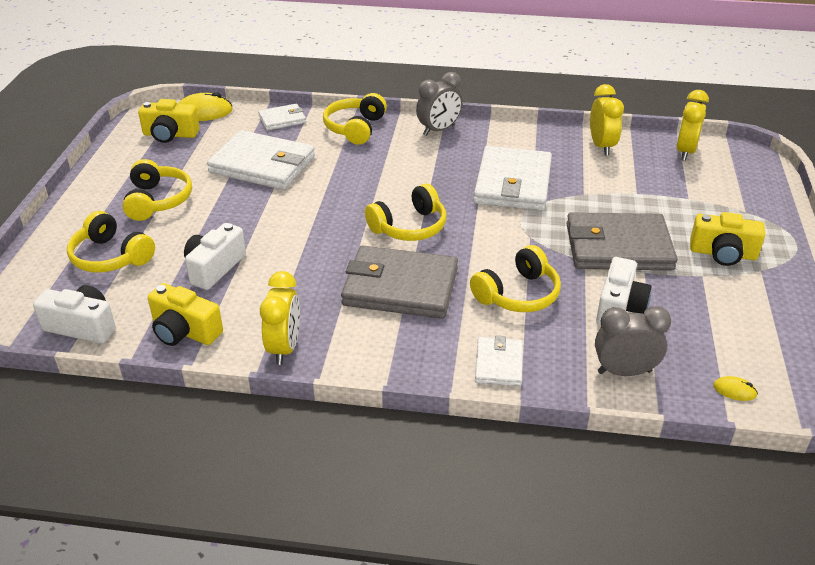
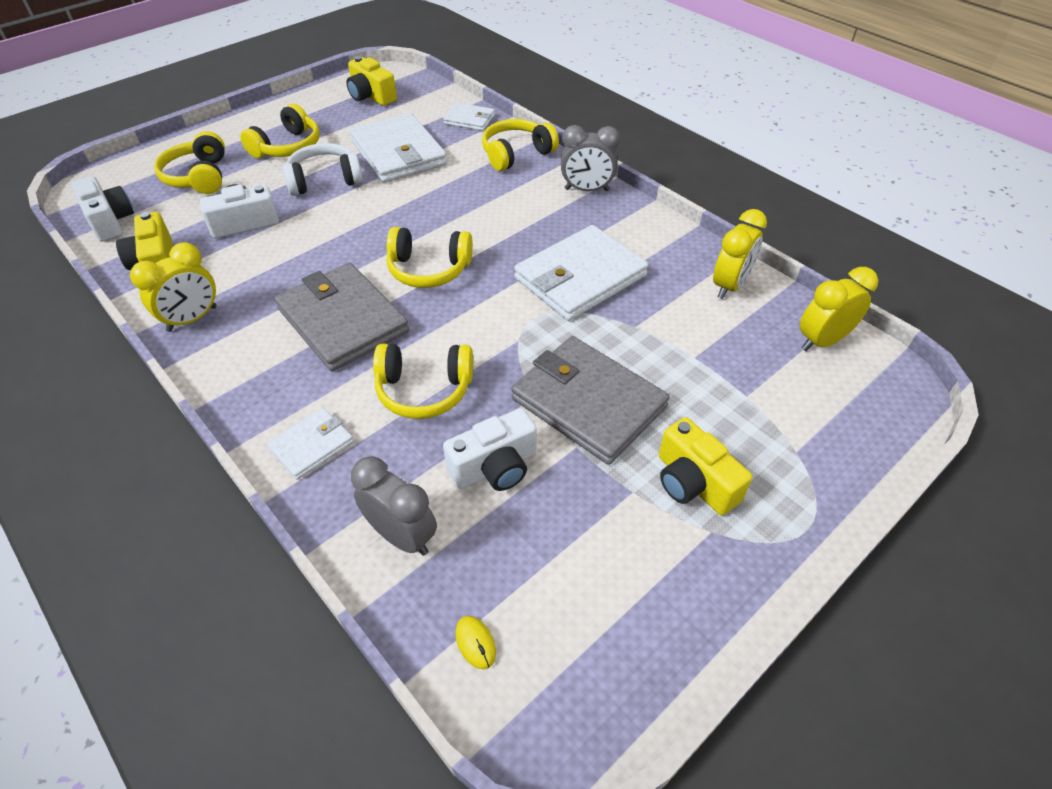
camera: 40 degrees right, 10 degrees up
yellow mouse [177,92,233,121] -> none
none -> white headphones [283,143,363,196]

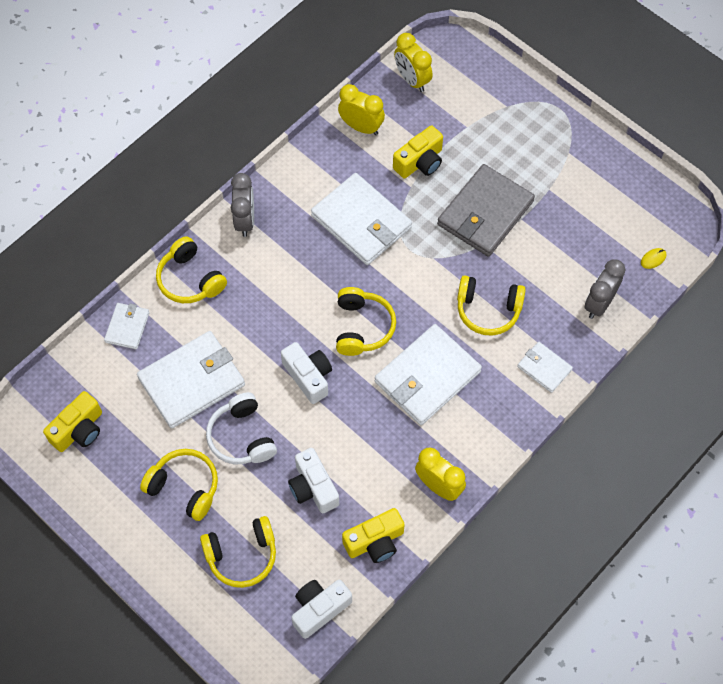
camera: 95 degrees left, 15 degrees up
grey wallet [274,263,409,371] -> white wallet [375,324,482,425]
yellow headphones [373,343,473,419] -> yellow headphones turned 105 degrees clockwise [457,275,526,336]
white camera [443,408,537,491] -> white camera moved to [281,342,332,404]
yellow camera [659,417,752,515] -> yellow camera moved to [393,125,443,178]

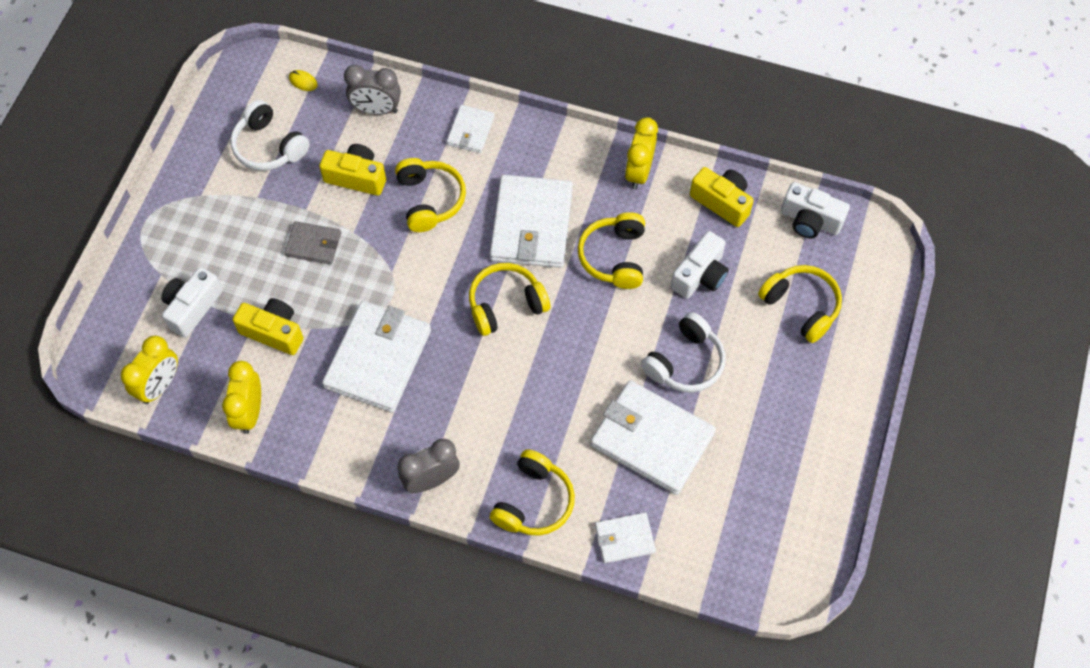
camera: 115 degrees left, 0 degrees up
yellow camera [43,391,102,452] -> yellow camera moved to [319,144,386,196]
yellow headphones [140,449,218,521] -> yellow headphones moved to [578,212,645,289]
white camera [281,342,332,404] -> white camera moved to [162,267,223,338]
white wallet [375,324,482,425] -> white wallet turned 75 degrees clockwise [490,175,573,268]
grey wallet [437,164,535,257] -> grey wallet [284,221,341,264], size x0.51
none -> white headphones [231,100,310,171]

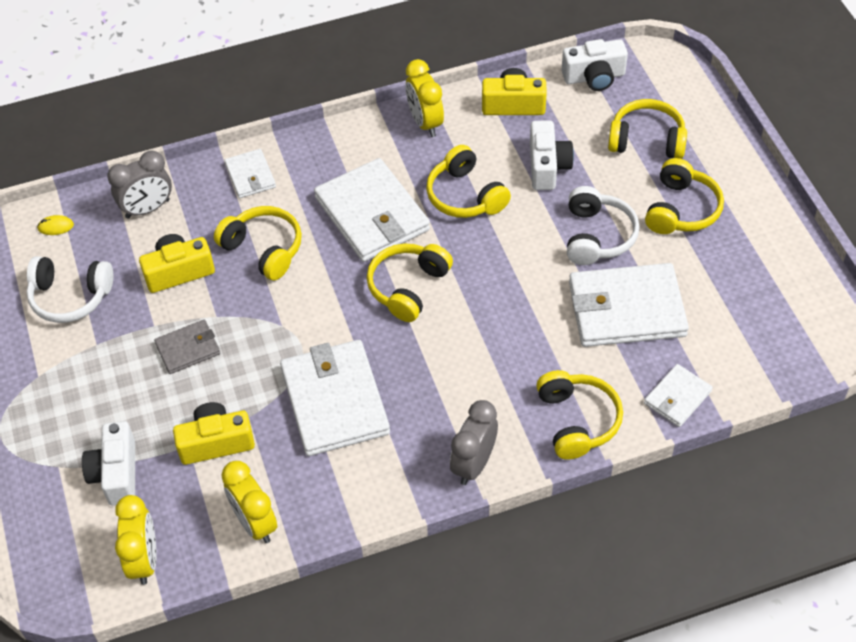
camera: 35 degrees left, 10 degrees down
none -> yellow headphones [645,158,724,234]

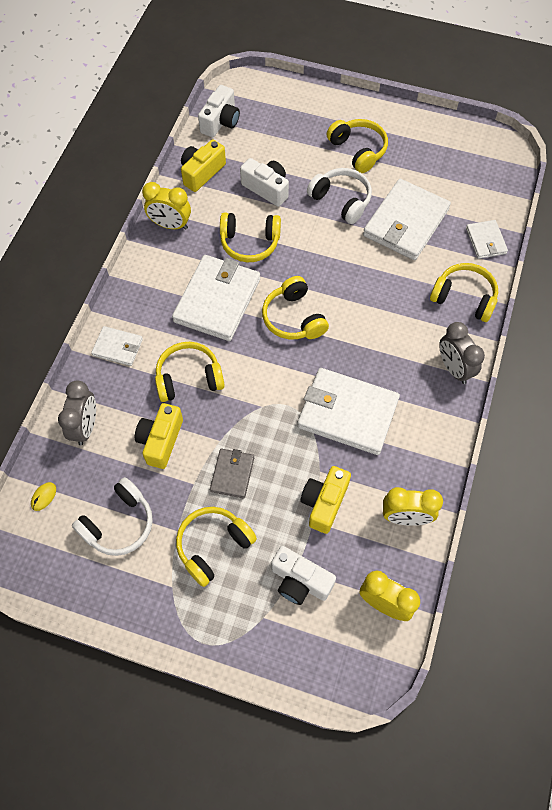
camera: 55 degrees left, 10 degrees up
white wallet [314,158,430,262] -> white wallet turned 75 degrees counterclockwise [172,255,260,341]
yellow headphones [608,99,687,159] -> yellow headphones moved to [176,507,257,587]

